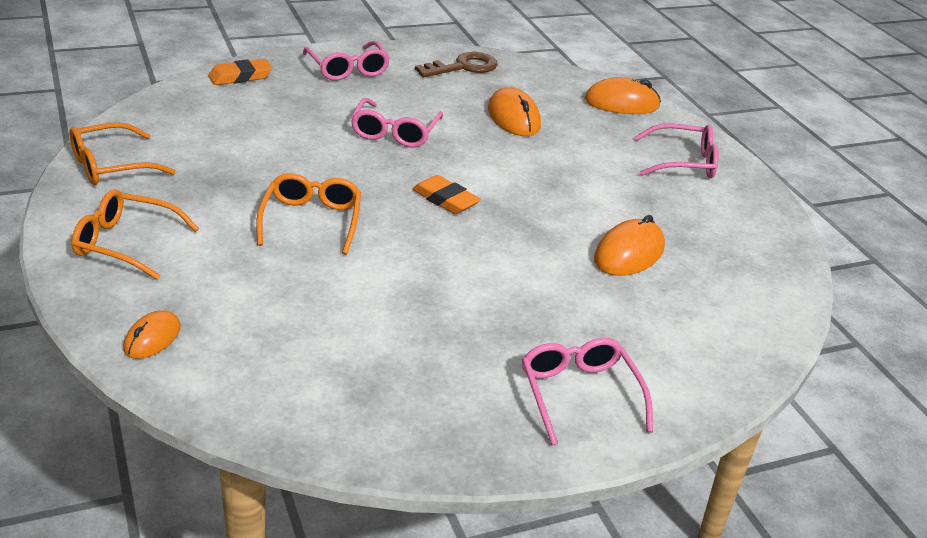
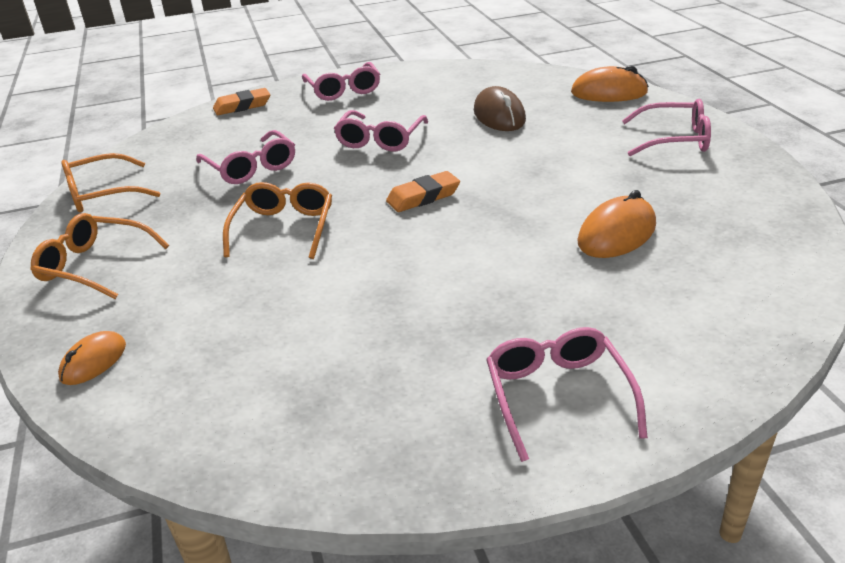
camera: 10 degrees right, 0 degrees up
orange eraser [412,175,481,214] -> orange eraser turned 75 degrees counterclockwise [386,171,460,212]
brown key [415,52,498,77] -> none
orange mouse [488,87,541,136] -> brown mouse [474,86,526,131]
none -> pink glasses [196,130,295,184]

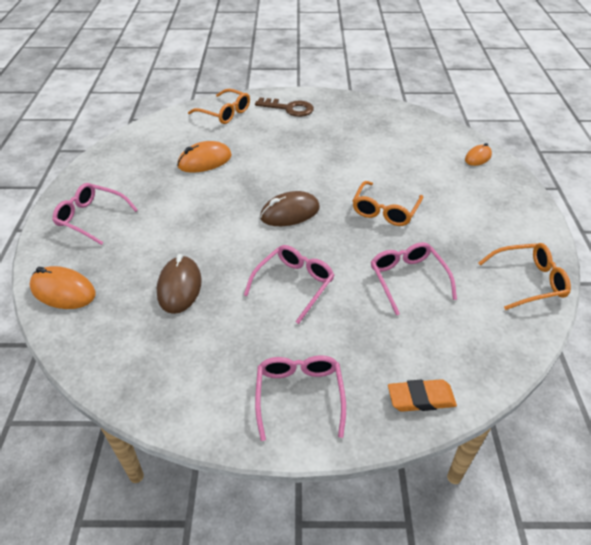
camera: 165 degrees left, 10 degrees up
orange glasses [30,213,169,299] -> orange glasses moved to [188,89,250,124]
orange eraser [386,171,460,212] -> brown mouse [260,191,320,226]
pink glasses [486,327,648,462] -> brown key [255,97,314,117]

